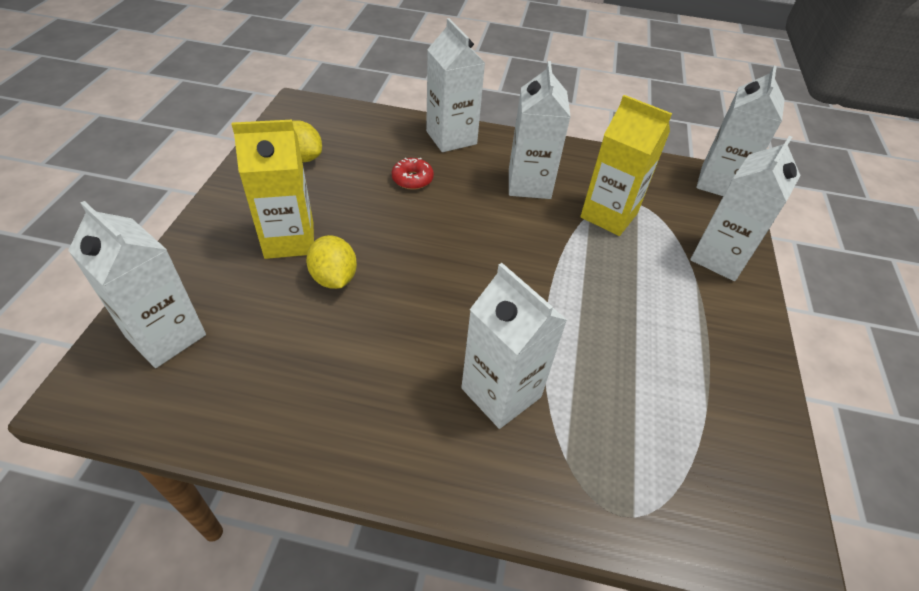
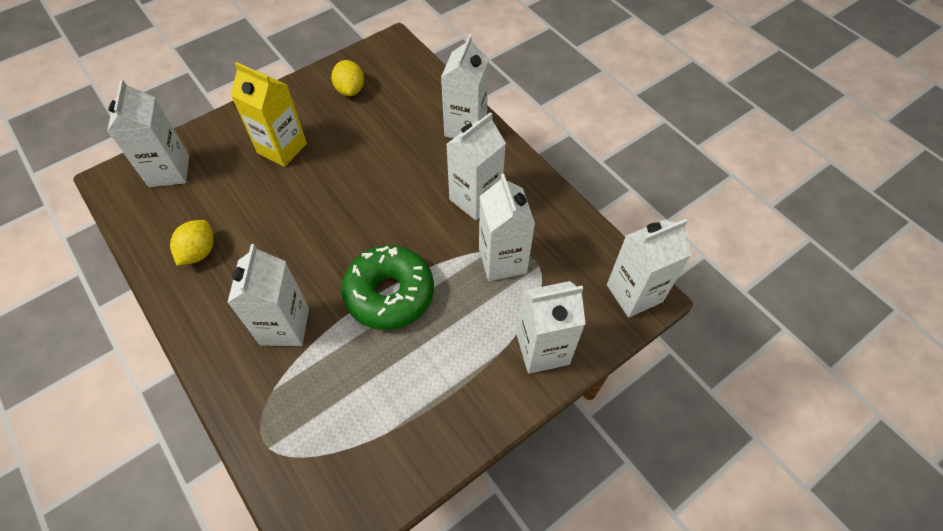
camera: 45 degrees right, 10 degrees up
yellow lemon [306,235,357,289] -> yellow lemon moved to [170,220,214,266]
red donut [392,158,434,190] -> none
yellow carton [580,95,672,236] -> white carton [479,174,535,281]
none -> green donut [341,245,434,330]

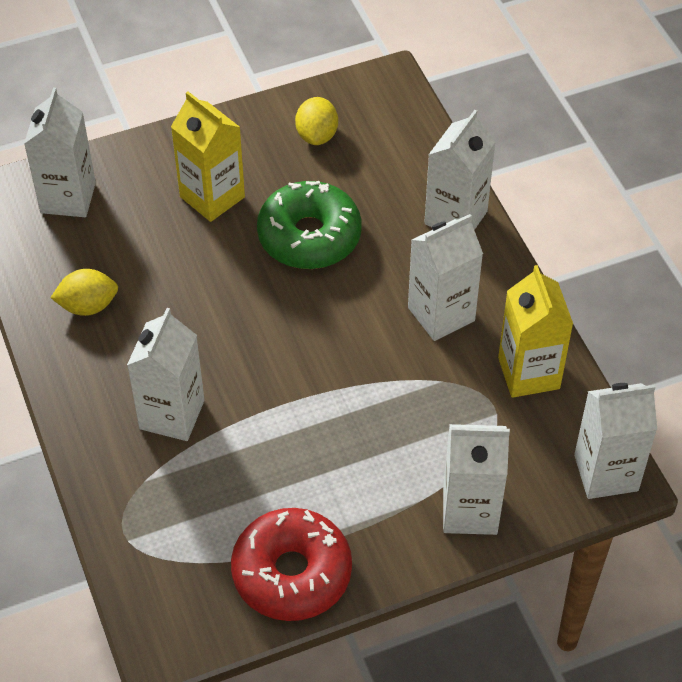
camera: 15 degrees right, 5 degrees down
yellow lemon [170,220,214,266] -> yellow lemon turned 45 degrees clockwise [51,269,118,316]
green donut [341,245,434,330] -> green donut moved to [257,181,362,269]
white carton [479,174,535,281] -> none
none -> red donut [231,508,352,621]
none -> yellow carton [498,265,573,398]

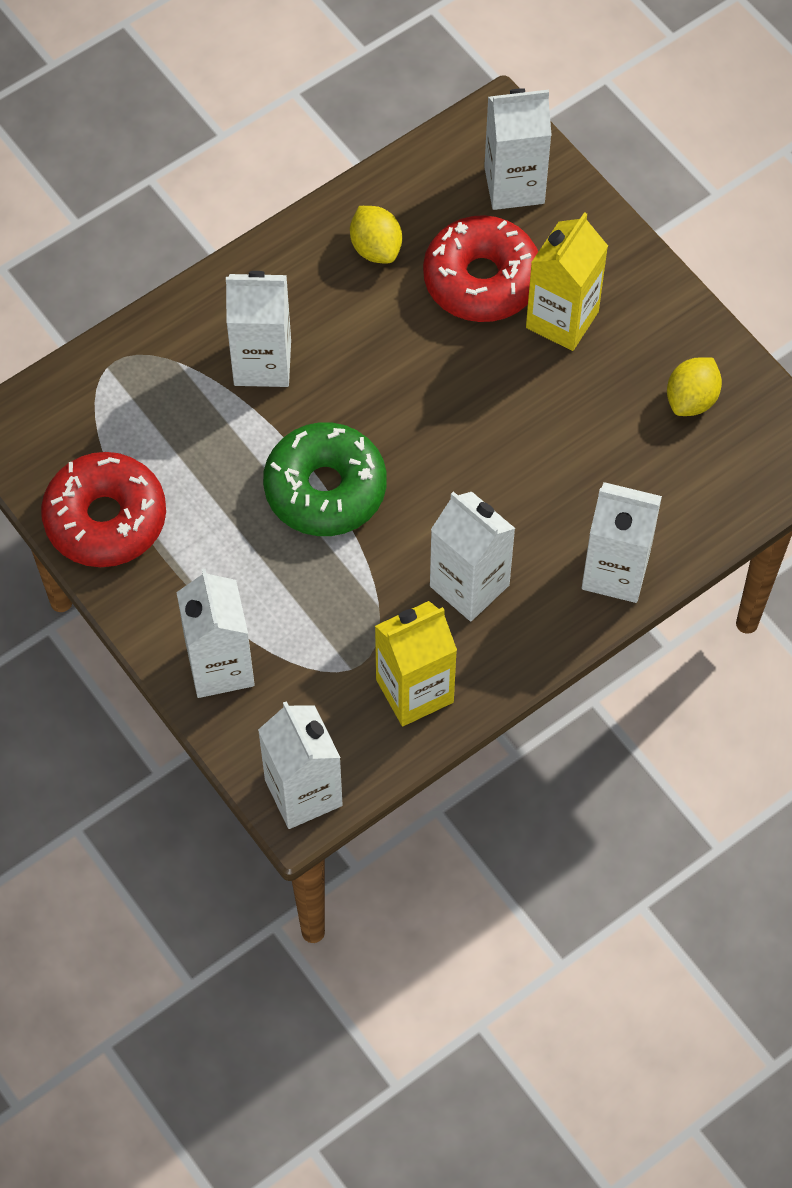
camera: 75 degrees right, 10 degrees up
green donut [257,181,362,269] -> green donut moved to [263,422,386,536]
yellow lemon [295,97,338,145] -> yellow lemon turned 45 degrees counterclockwise [667,357,722,416]
none -> red donut [423,215,538,322]

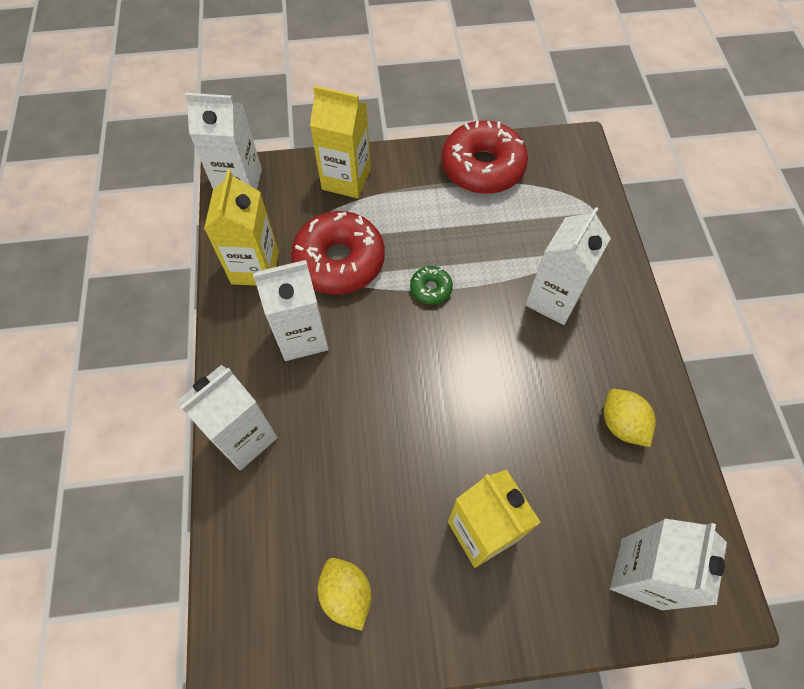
camera: 120 degrees right, 0 degrees up
white carton [176,569,255,698] -> yellow carton [310,86,371,198]
green donut [263,422,386,536] -> green donut [410,266,453,305], size x0.45
yellow lemon [350,206,402,263] -> yellow lemon turned 60 degrees clockwise [604,389,656,447]
red donut [423,215,538,322] -> red donut moved to [291,211,385,294]

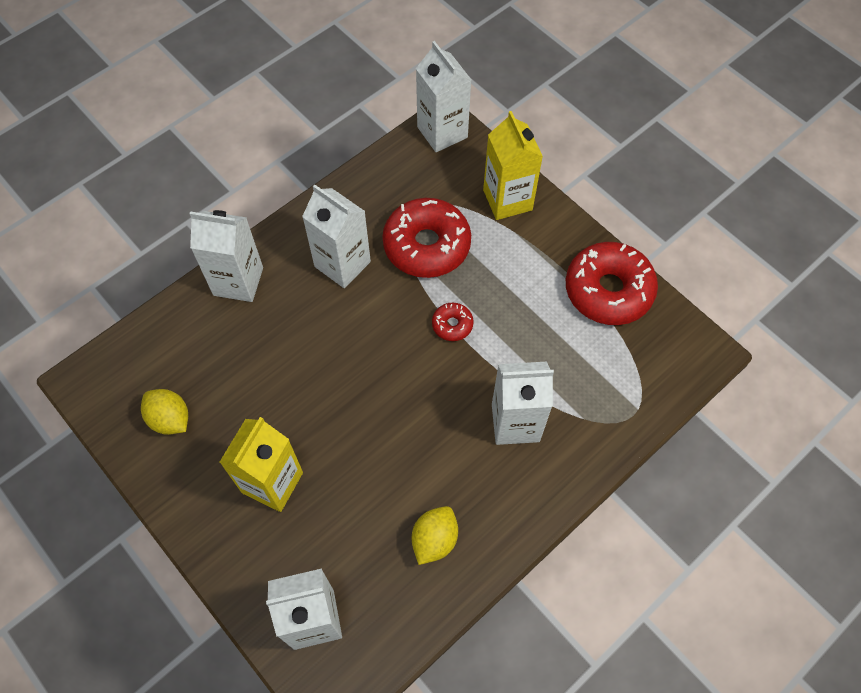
camera: 55 degrees right, 0 degrees up
yellow carton [204,170,279,286] -> none
yellow lemon [318,558,371,631] -> yellow lemon turned 75 degrees counterclockwise [141,389,188,435]
green donut [410,266,453,305] -> red donut [432,303,474,341]

